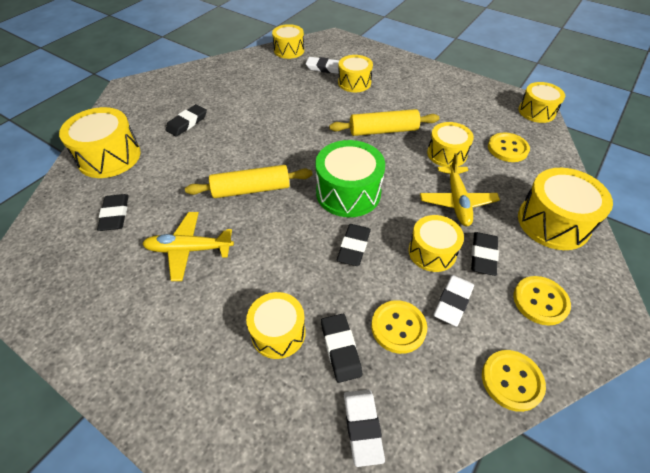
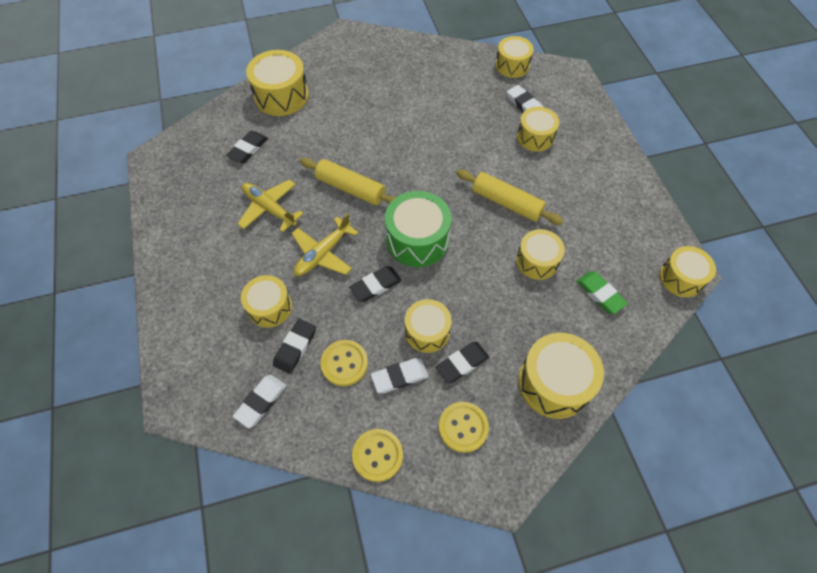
camera: 40 degrees right, 10 degrees up
black eraser [166,104,207,137] -> none
yellow plane [420,153,500,226] -> yellow plane moved to [291,213,359,276]
yellow button [488,133,530,162] -> green eraser [576,271,628,314]

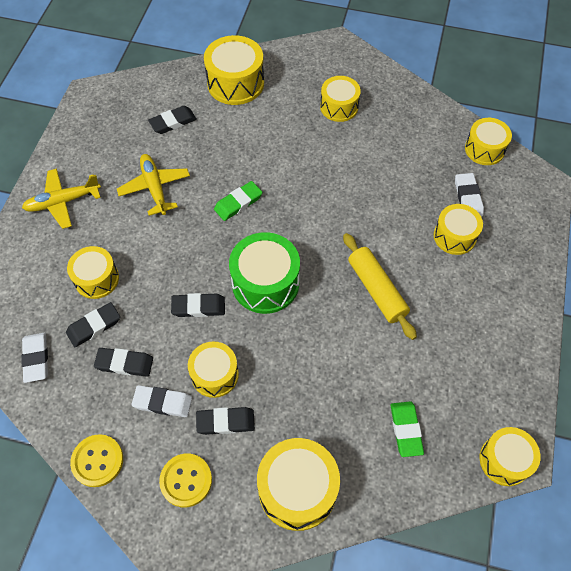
camera: 30 degrees right, 0 degrees up
white eraser [233,375,286,428] -> white eraser turned 75 degrees counterclockwise [21,333,48,383]
yellow plane [291,213,359,276] -> yellow plane moved to [22,168,101,229]
yellow rolling pin [300,158,396,205] -> green eraser [214,181,262,221]
yellow button [320,340,368,386] -> black eraser [94,348,153,377]
yellow drum [516,229,565,280] -> yellow drum moved to [320,76,361,122]

